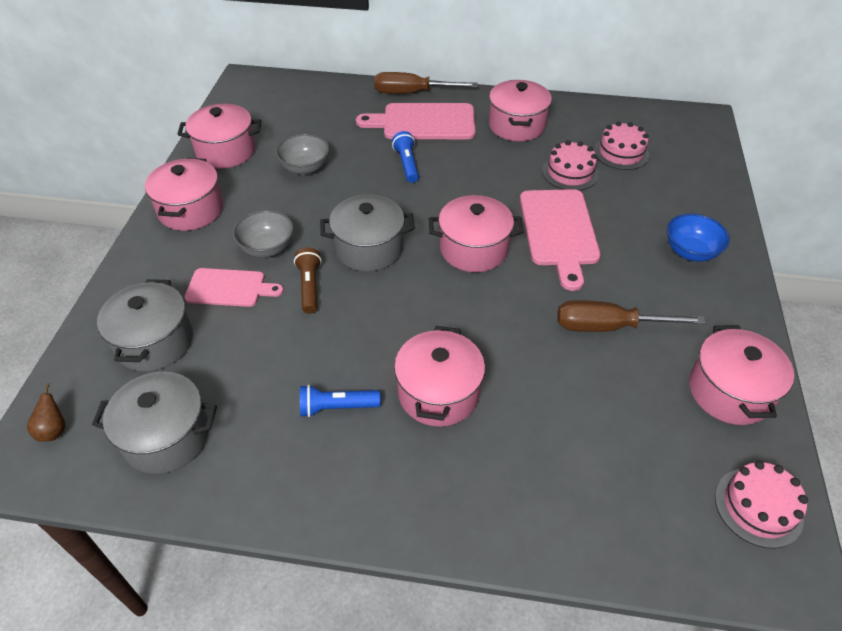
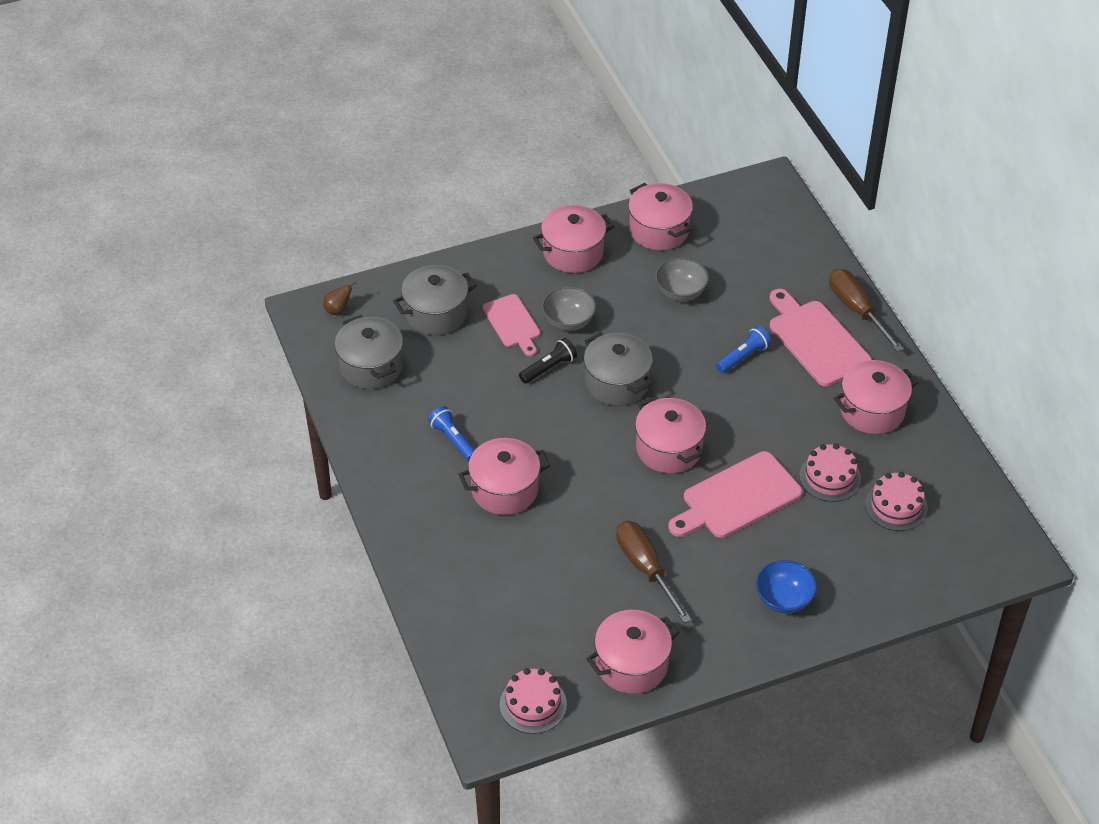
camera: 60 degrees right, 0 degrees up
brown flashlight [294,248,322,314] -> black flashlight [519,338,577,384]

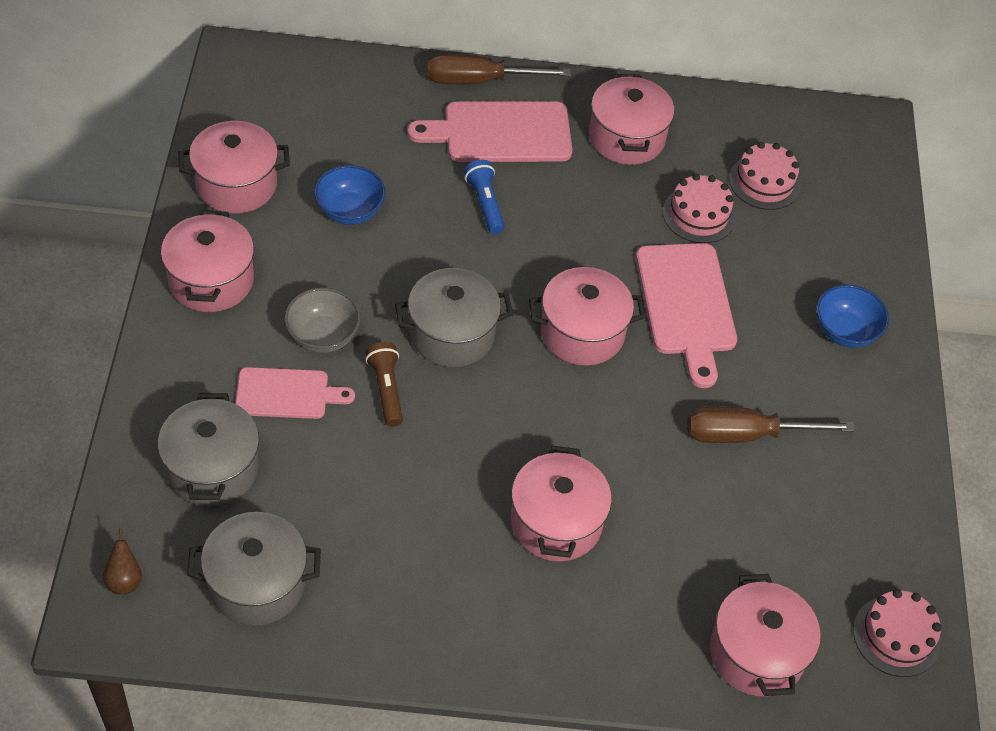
camera: 70 degrees left, 5 degrees up
blue flashlight [428,406,475,461] -> none
black flashlight [519,338,577,384] -> brown flashlight [365,342,403,427]
pink pot [586,610,679,694] -> pink pot moved to [710,574,821,696]
grey bowl [655,258,709,301] -> blue bowl [314,165,386,225]

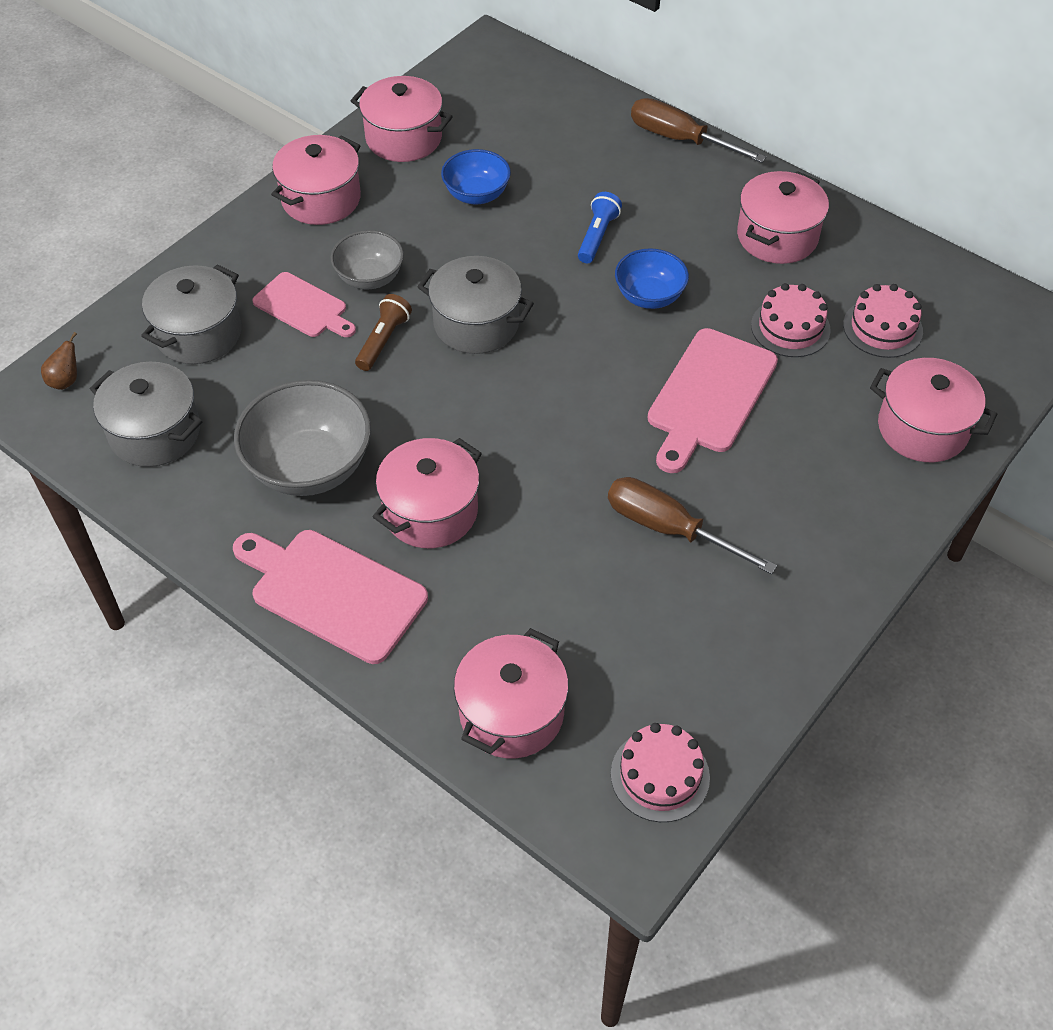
camera: 40 degrees right, 0 degrees up
pink cutting board [407,101,572,162] -> pink cutting board moved to [233,530,428,664]
pink pot [529,267,646,366] -> pink pot moved to [870,358,997,462]
blue bowl [816,285,889,348] -> blue bowl moved to [615,248,689,309]
none -> grey bowl [234,380,371,496]

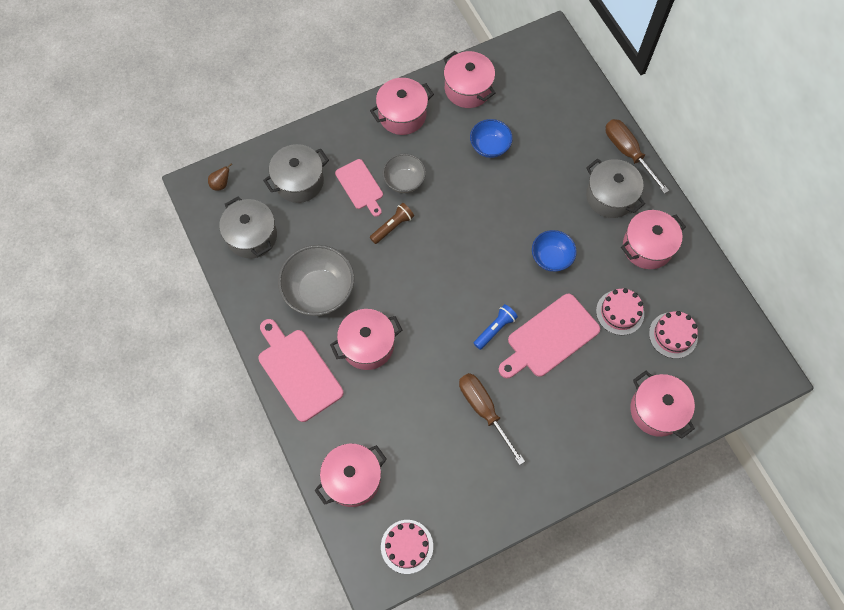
camera: 25 degrees right, 15 degrees up
grey pot [418,256,534,354] -> grey pot moved to [586,159,645,218]
blue flashlight [578,192,622,263] -> blue flashlight moved to [474,304,518,350]

